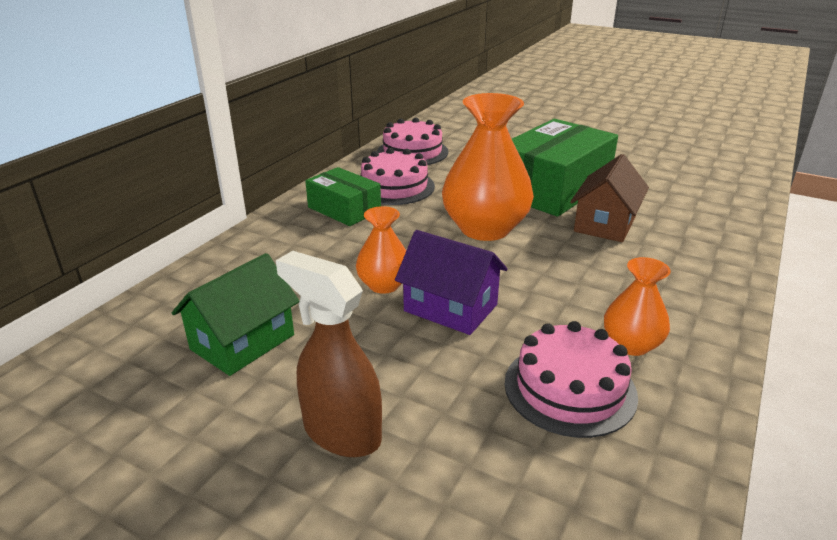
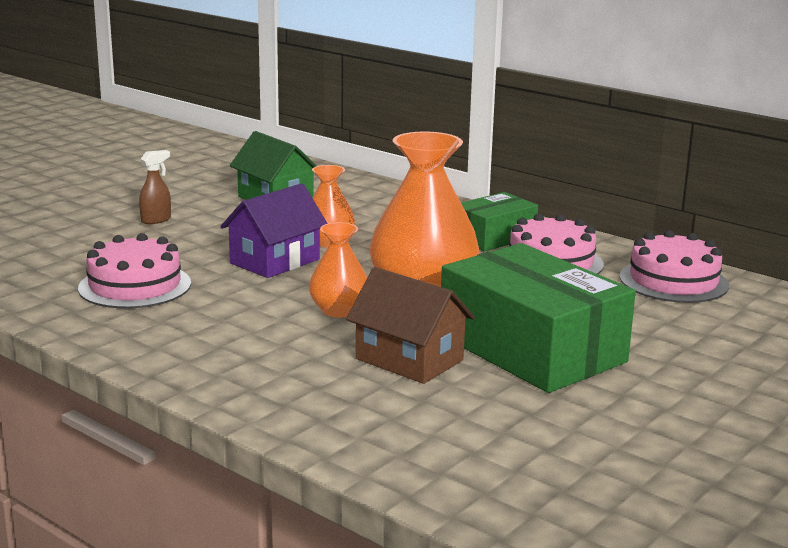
camera: 100 degrees right, 10 degrees down
brown spray bottle [276,251,382,457] -> brown spray bottle [139,150,171,224], size x0.53
orange vase [604,257,671,356] -> orange vase moved to [309,222,367,318]

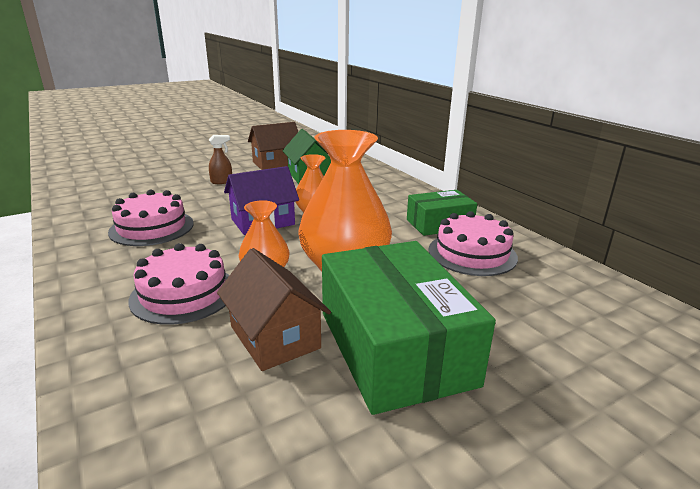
camera: 20 degrees right, 5 degrees up
pink cake [620,230,729,303] -> pink cake moved to [129,243,230,325]
none -> brown house [248,122,298,170]

